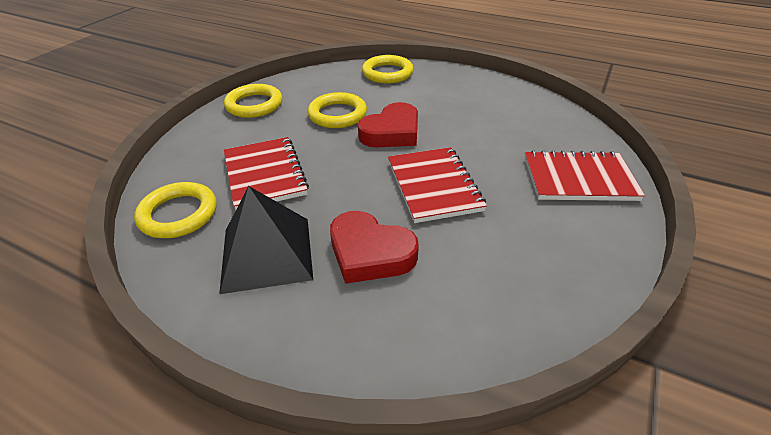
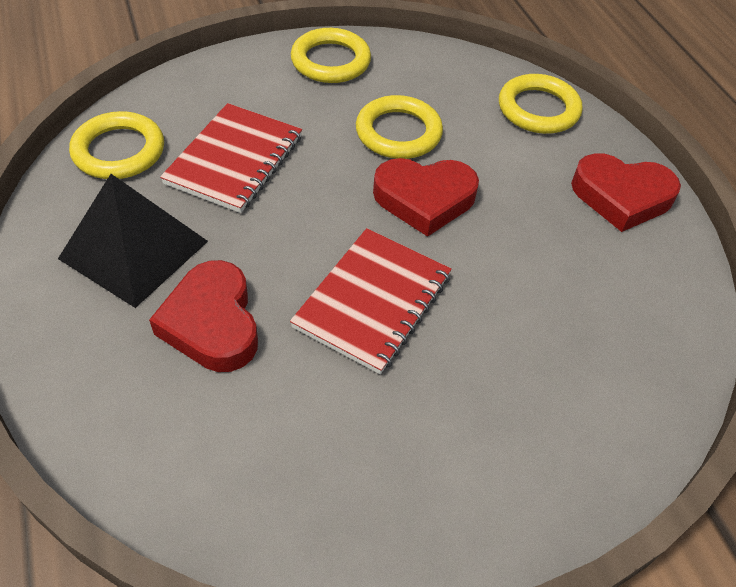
camera: 40 degrees right, 10 degrees up
red notebook [525,150,645,201] -> none
none -> red heart [571,153,681,232]

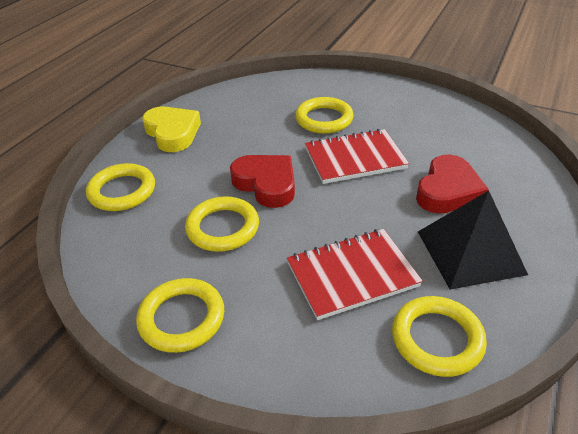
camera: 130 degrees left, 10 degrees down
red heart [571,153,681,232] -> yellow heart [142,107,201,152]
none -> yellow ring [295,97,354,134]

